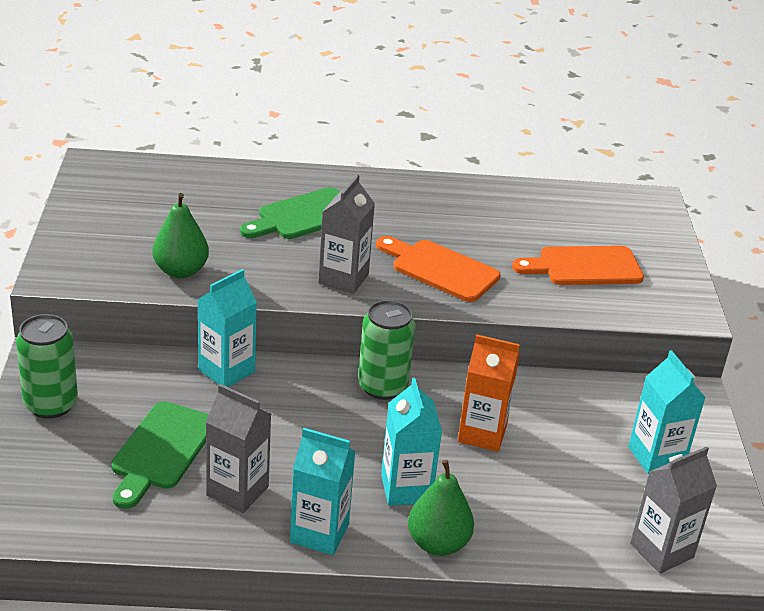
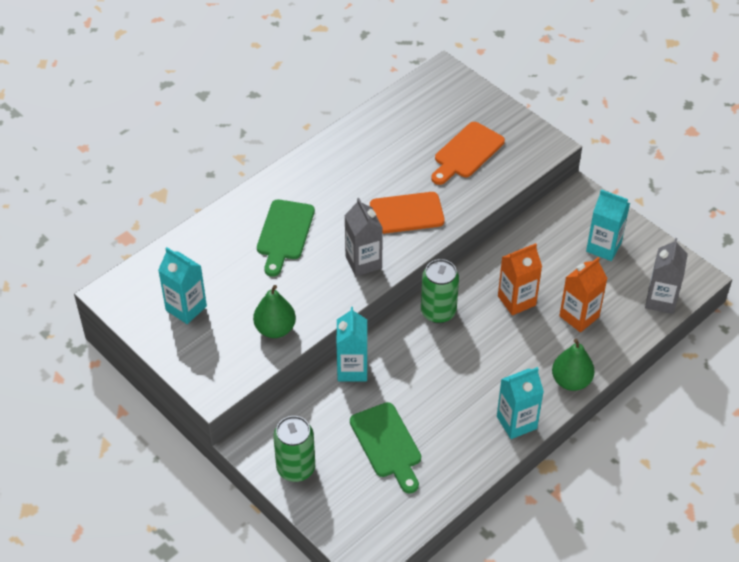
camera: 40 degrees left, 15 degrees up
grey carton [205,384,271,513] -> none
turquoise carton [381,378,442,506] -> turquoise carton moved to [158,247,207,324]
none -> orange carton [559,257,608,332]

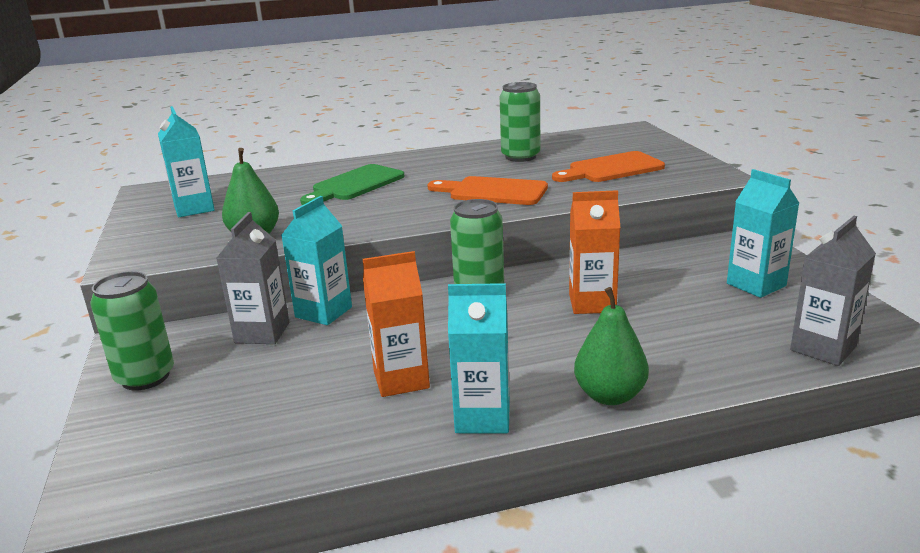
camera: 30 degrees right, 25 degrees down
grey carton [344,198,383,276] -> grey carton moved to [217,212,289,344]
green cutting board [350,402,421,493] -> none
orange carton [559,257,608,332] -> orange carton moved to [363,251,430,397]
none -> green can [500,82,540,162]

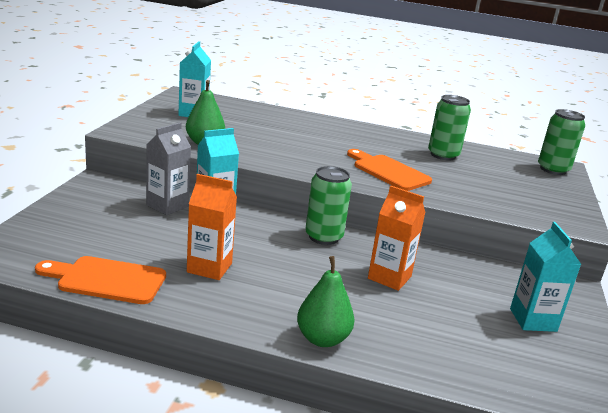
camera: 25 degrees right, 0 degrees up
green can [90,271,174,391] -> green can moved to [538,109,585,175]
green cutting board [300,164,405,205] -> none
turquoise carton [448,283,510,433] -> none
orange cutting board [552,151,665,182] -> orange cutting board moved to [35,256,166,304]
grey carton [790,216,876,366] -> none

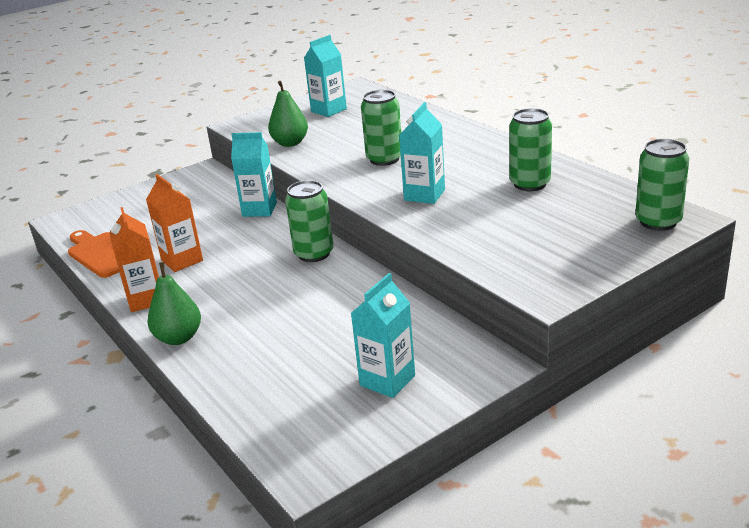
camera: 45 degrees right, 5 degrees up
grey carton [146,122,191,215] -> none
orange cutting board [347,149,432,191] -> turquoise carton [399,102,445,204]
orange carton [368,186,426,291] -> orange carton moved to [109,207,159,312]
none -> green can [361,90,401,166]

